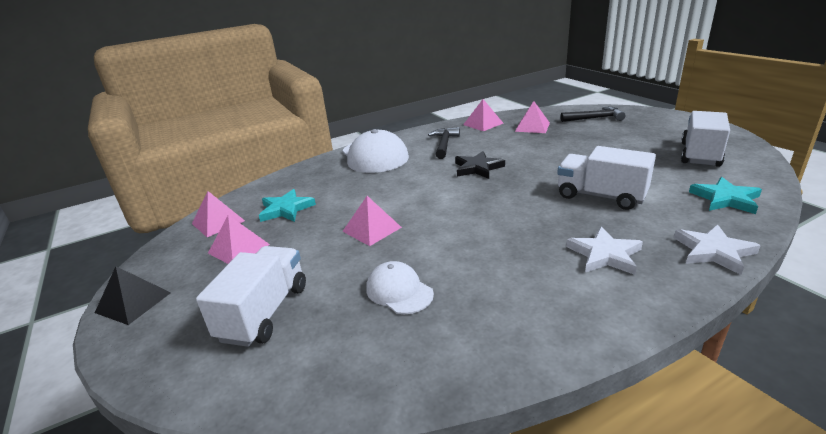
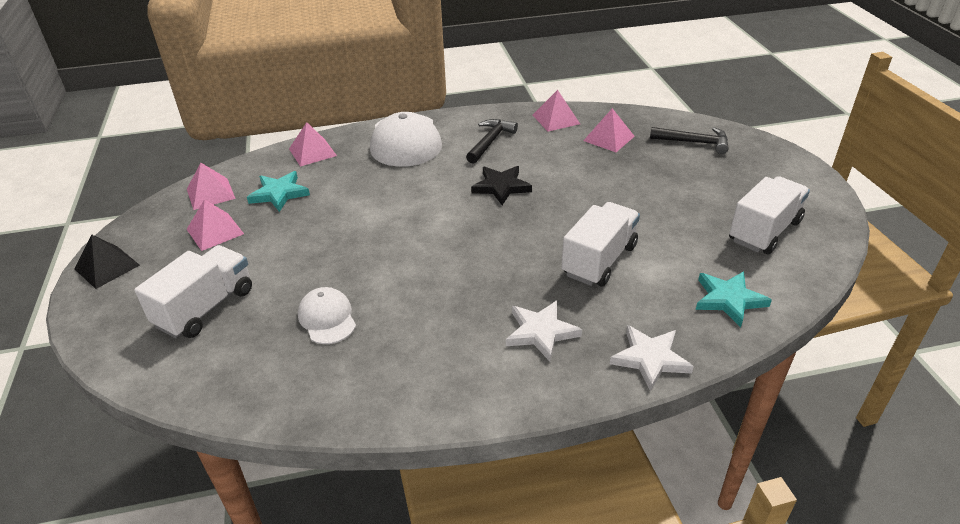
camera: 15 degrees right, 10 degrees up
pink pyramid [342,196,402,246] -> pink pyramid moved to [289,122,337,166]
white truck [557,146,656,210] -> white truck turned 75 degrees clockwise [561,202,640,286]

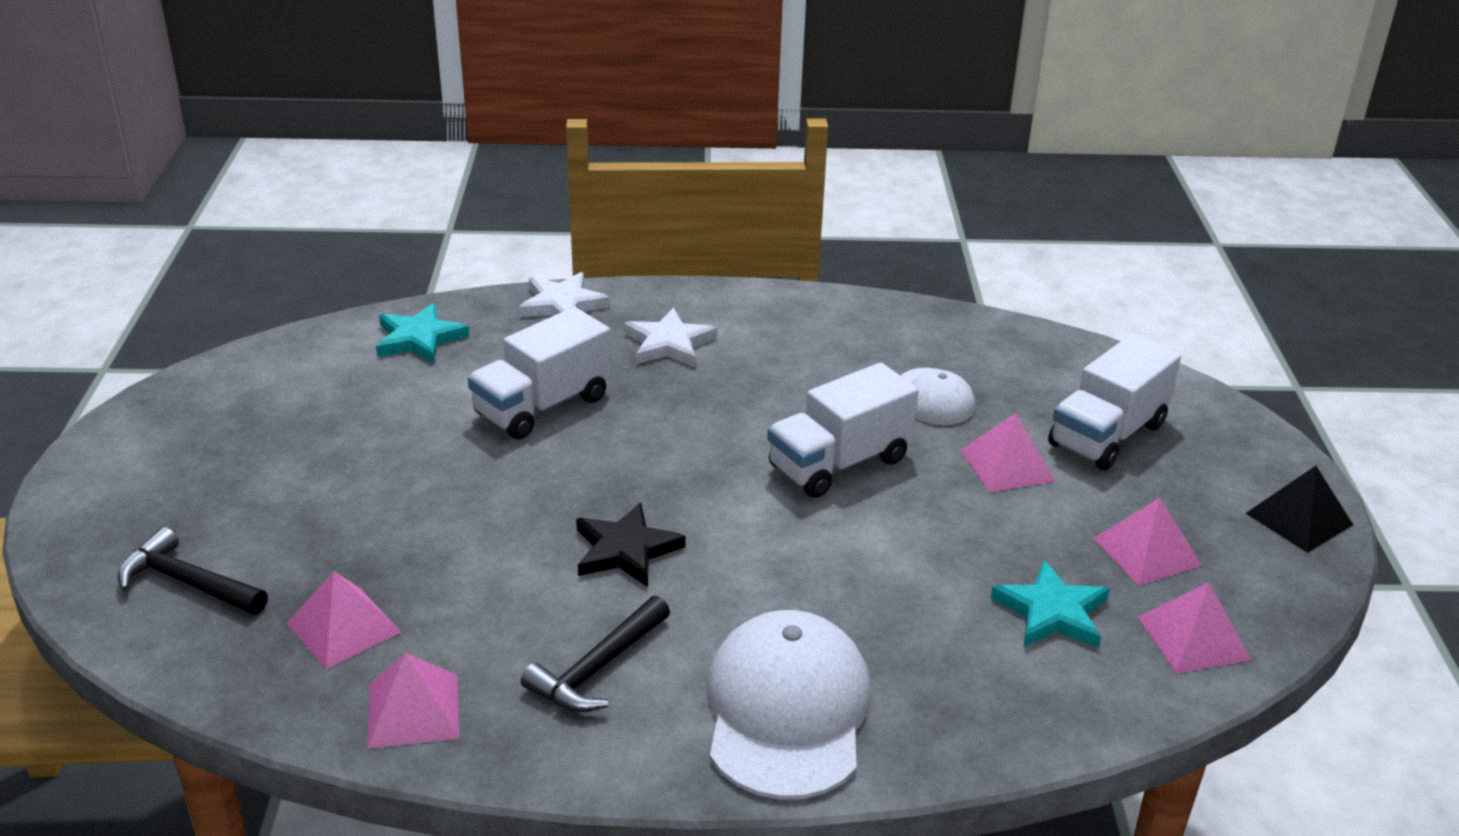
camera: 170 degrees left, 5 degrees down
pink pyramid [289,122,337,166] -> pink pyramid moved to [960,413,1055,493]
white truck [729,176,810,254] -> white truck moved to [767,362,919,498]

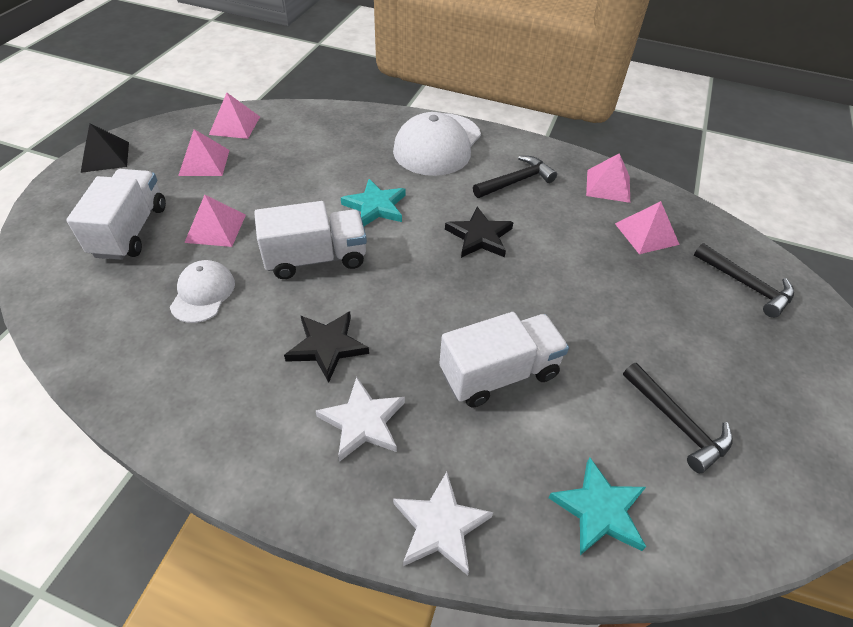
camera: 160 degrees left, 15 degrees up
turquoise star [991,560,1109,648] -> turquoise star moved to [341,179,406,226]
white truck [1048,334,1181,470] -> white truck turned 60 degrees counterclockwise [66,169,166,260]
none -> black star [284,311,369,382]
none -> black hammer [623,363,733,473]

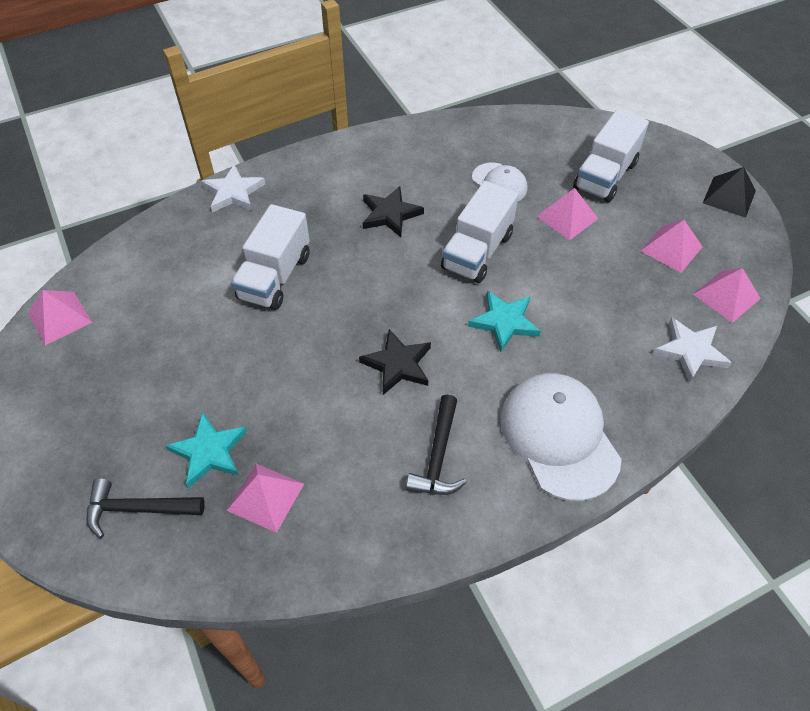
camera: 135 degrees right, 5 degrees up
white truck [66,169,166,260] -> white truck turned 75 degrees clockwise [573,109,649,202]
white star [316,377,405,462] -> white star moved to [653,318,732,382]
turquoise star [548,457,646,555] -> turquoise star moved to [165,412,247,488]
pink pyramid [586,153,630,203] -> pink pyramid moved to [28,290,92,345]
black hammer [623,363,733,473] -> none

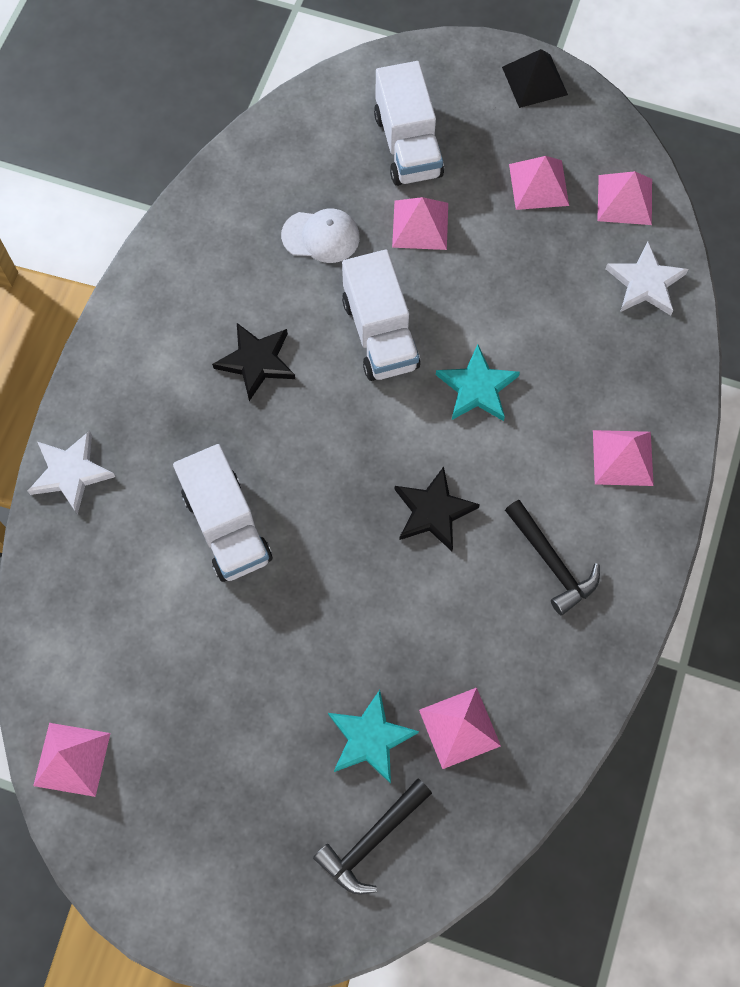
camera: 45 degrees left, 15 degrees up
white cap [500,373,621,501] -> pink pyramid [593,430,654,486]

